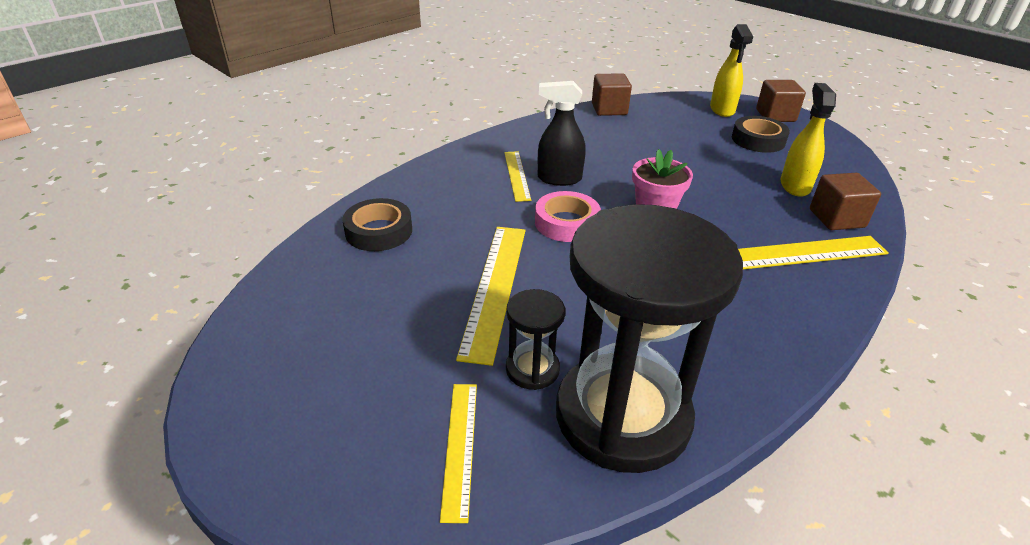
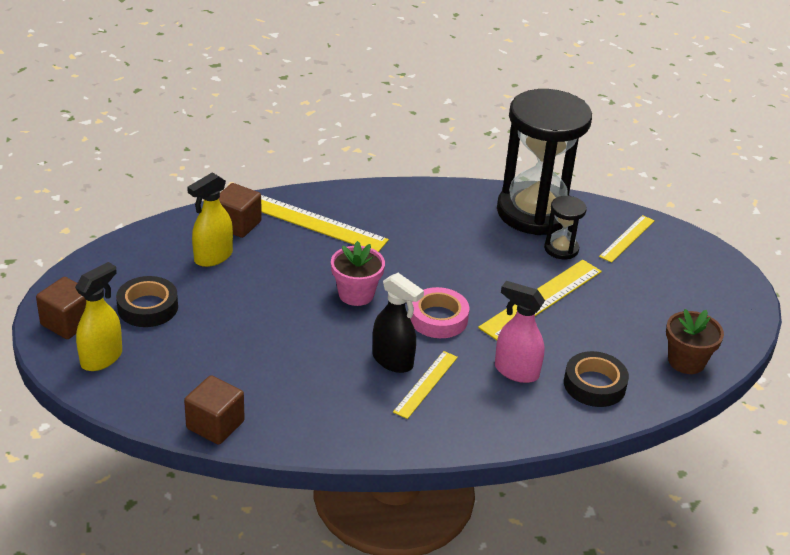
camera: 145 degrees left, 0 degrees up
none -> pink spray bottle [495,281,545,383]
none -> brown flower pot [666,309,724,374]

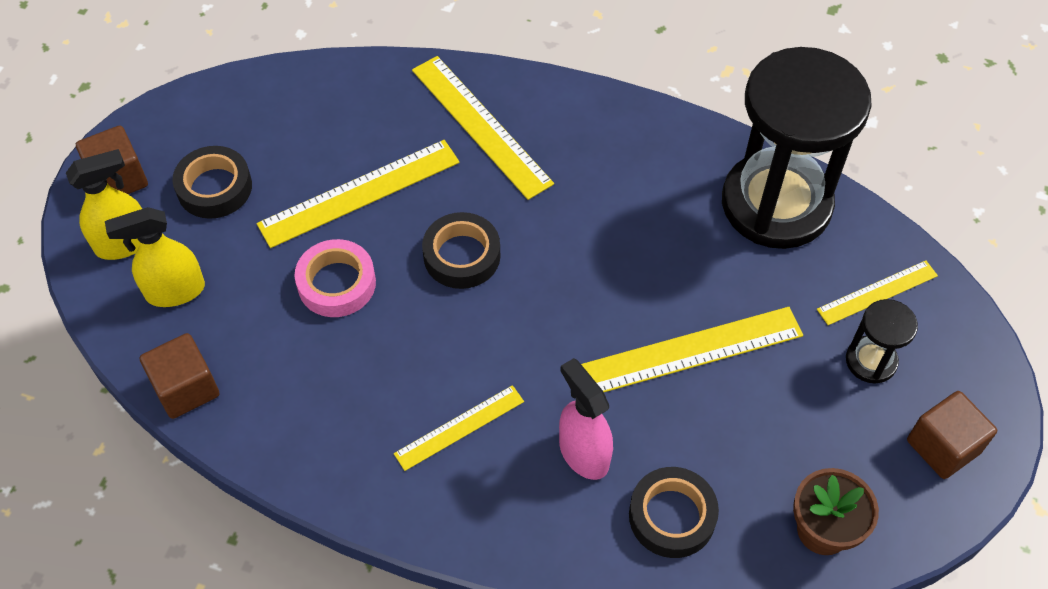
camera: 30 degrees right, 20 degrees up
yellow spray bottle [187,173,233,267] -> yellow spray bottle moved to [105,207,205,307]
brown cube [219,183,262,238] -> brown cube moved to [907,391,997,479]
pink flower pot [331,241,385,306] -> black tape [422,212,500,289]
black spray bottle [372,273,424,373] -> none
pink tape [410,287,469,338] -> pink tape moved to [295,239,376,317]
black hourglass [544,196,587,259] -> black hourglass moved to [846,299,918,384]
none -> yellow ruler [257,140,460,248]

